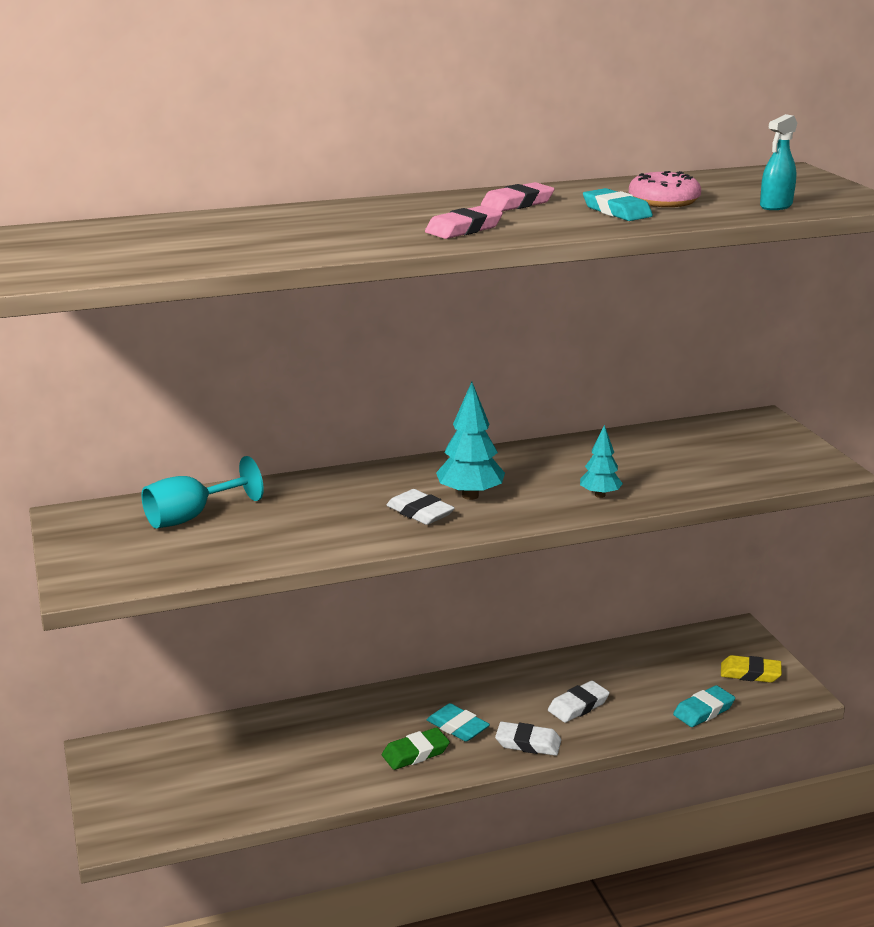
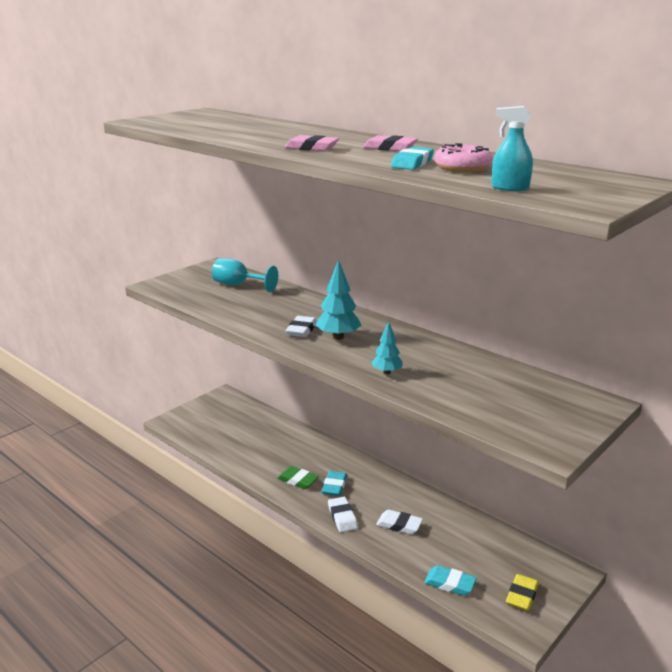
camera: 60 degrees right, 0 degrees up
yellow eraser [721,655,782,683] -> yellow eraser turned 45 degrees clockwise [506,574,539,611]

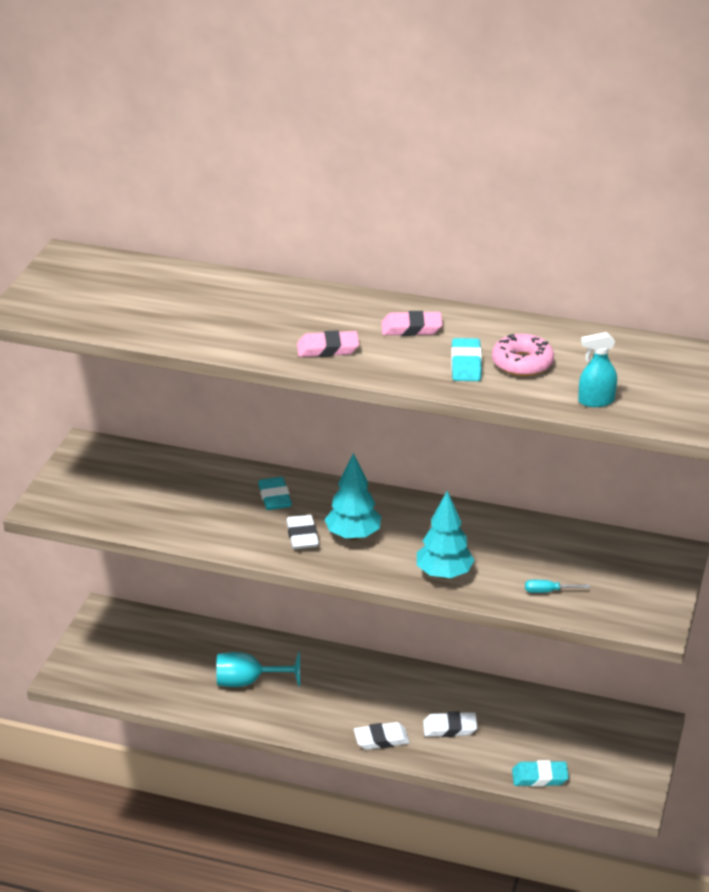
camera: 25 degrees left, 10 degrees up
turquoise goblet [212,258,278,292] -> turquoise goblet moved to [216,651,300,687]
green eraser [277,466,319,489] -> none
turquoise eraser [322,471,347,496] -> turquoise eraser moved to [258,477,292,510]
white eraser [328,497,358,532] -> white eraser turned 60 degrees counterclockwise [354,722,410,750]
turquoise tree [371,321,403,374] -> turquoise tree [417,491,474,579], size x1.60
yellow eraser [506,574,539,611] -> none
none -> turquoise screwdriver [525,580,590,593]

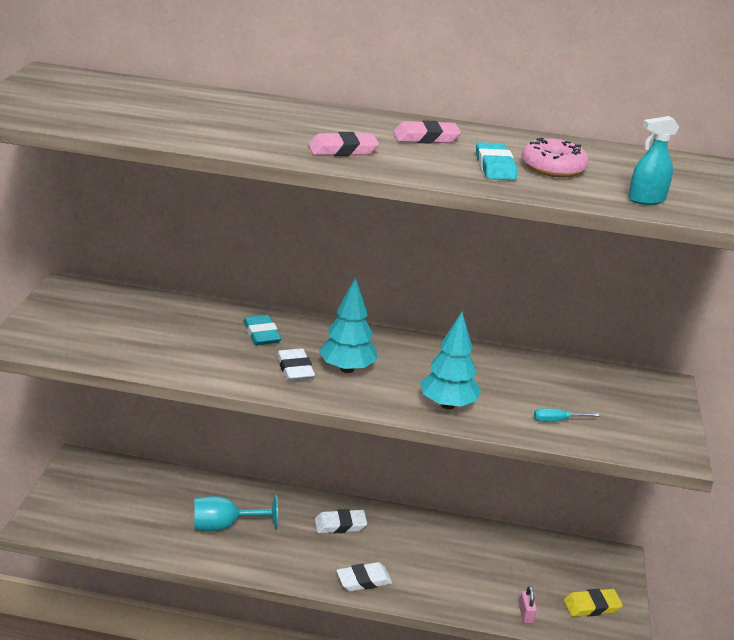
camera: 10 degrees left, 5 degrees down
white eraser [423,711,478,737] -> white eraser moved to [315,509,367,534]
turquoise eraser [512,760,569,787] -> pink padlock [519,586,537,623]
none -> yellow eraser [564,589,623,617]

